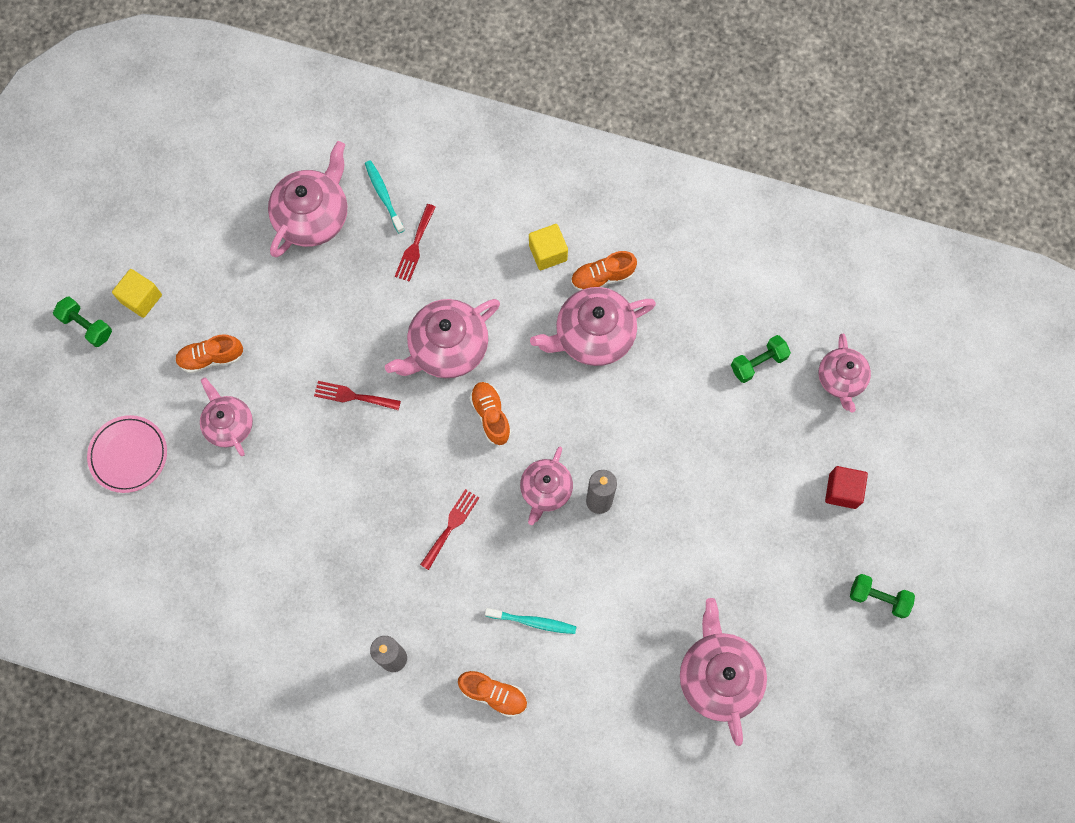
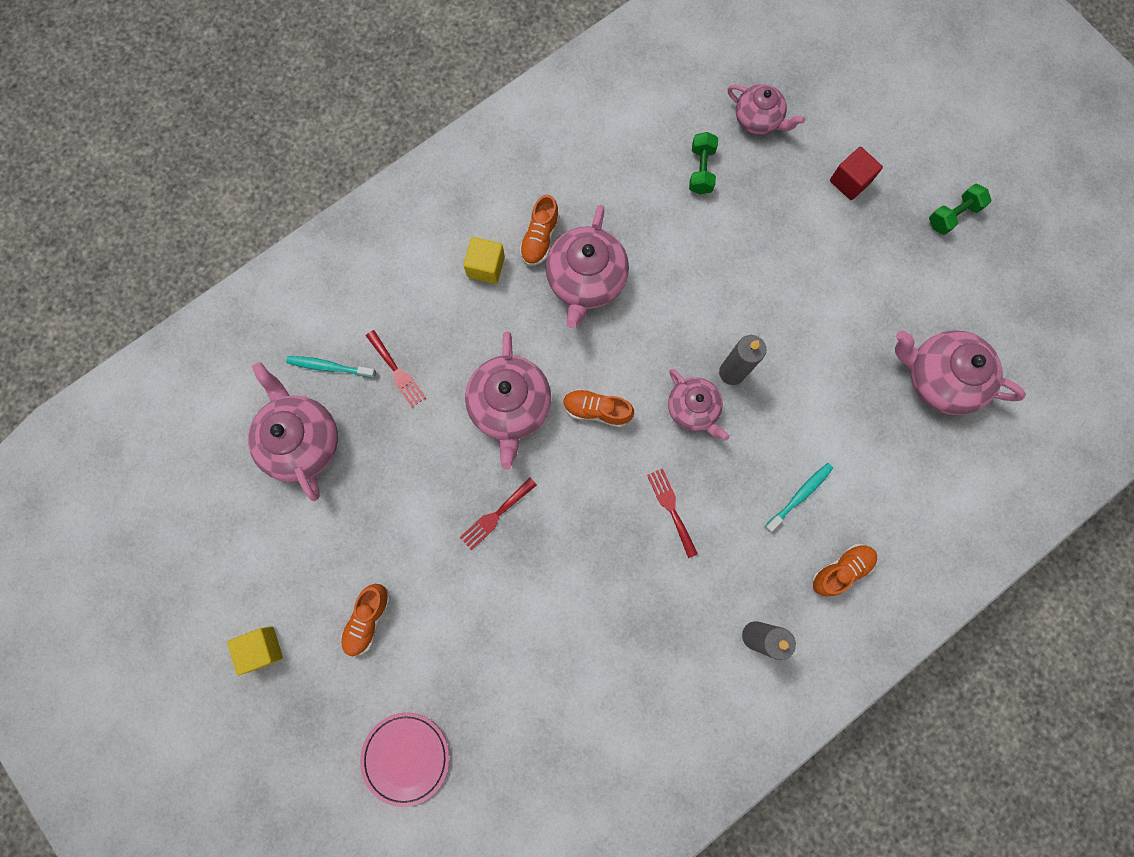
camera: 55 degrees left, 5 degrees up
green dumbbell [53,297,112,347] -> none
pink teapot [200,377,253,456] -> none

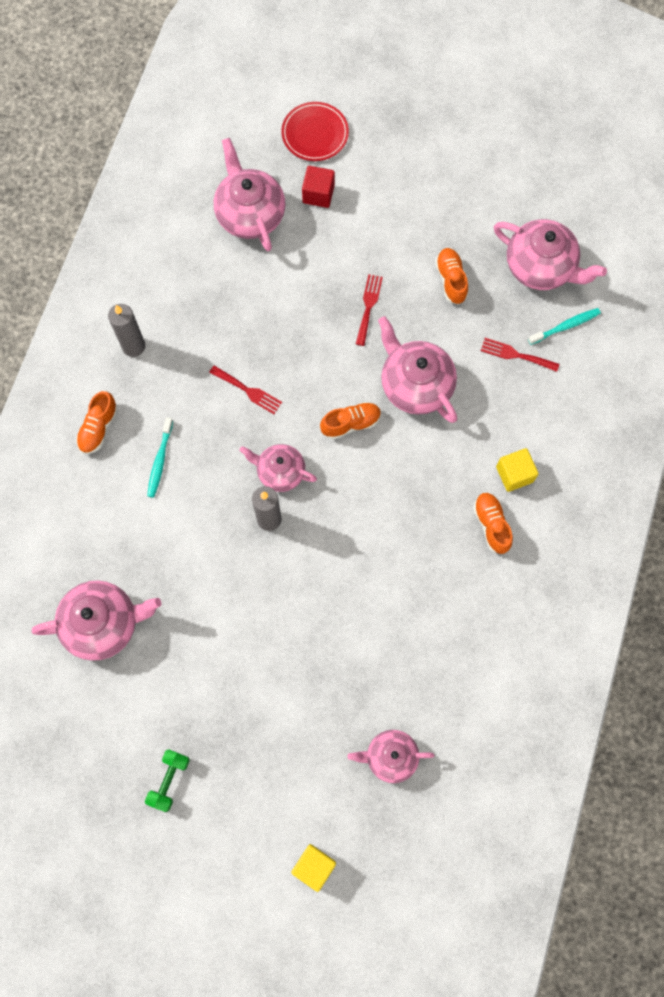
camera: 145 degrees right, 5 degrees down
yellow cube [227,626,283,675] -> yellow cube moved to [291,844,336,892]
orange shoe [341,584,390,656] -> orange shoe moved to [435,248,468,304]
pink plate [360,713,449,807] -> red plate [281,102,349,161]
pink teapot [545,205,629,328] -> pink teapot moved to [214,138,285,251]
green dumbbell [689,132,718,194] -> none
red cube [830,147,883,200] -> red cube moved to [302,166,335,208]

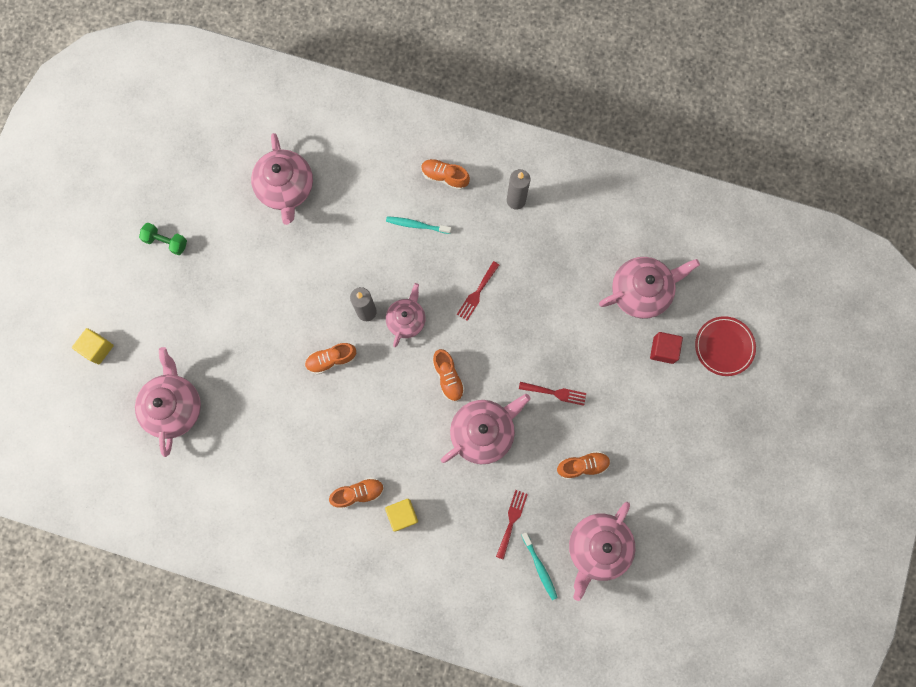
camera: 90 degrees right, 5 degrees up
pink teapot [348,730,435,783] -> pink teapot [135,347,201,457], size x1.57
none -> orange shoe [305,343,356,375]

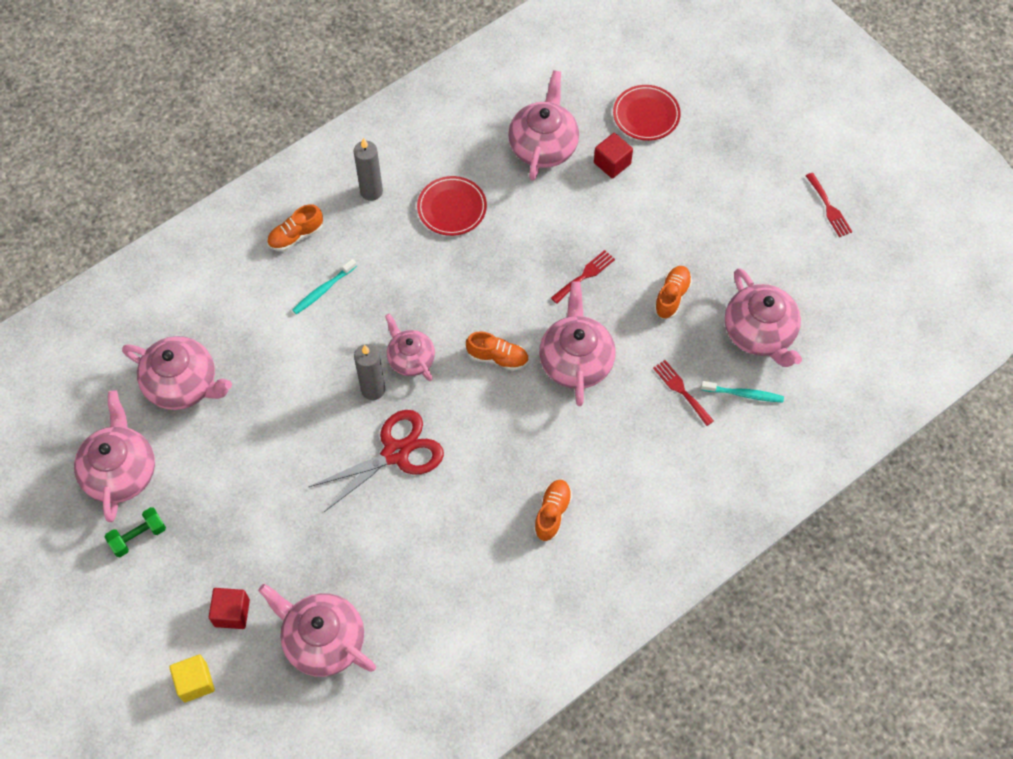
camera: 55 degrees left, 15 degrees down
orange shoe [305,343,356,375] -> red scissors [309,410,444,512]
yellow cube [385,499,418,532] -> none
red fork [457,261,499,321] -> red fork moved to [806,173,852,237]
none -> pink teapot [74,391,155,522]
none -> red cube [209,588,250,629]
none -> red plate [417,176,487,236]

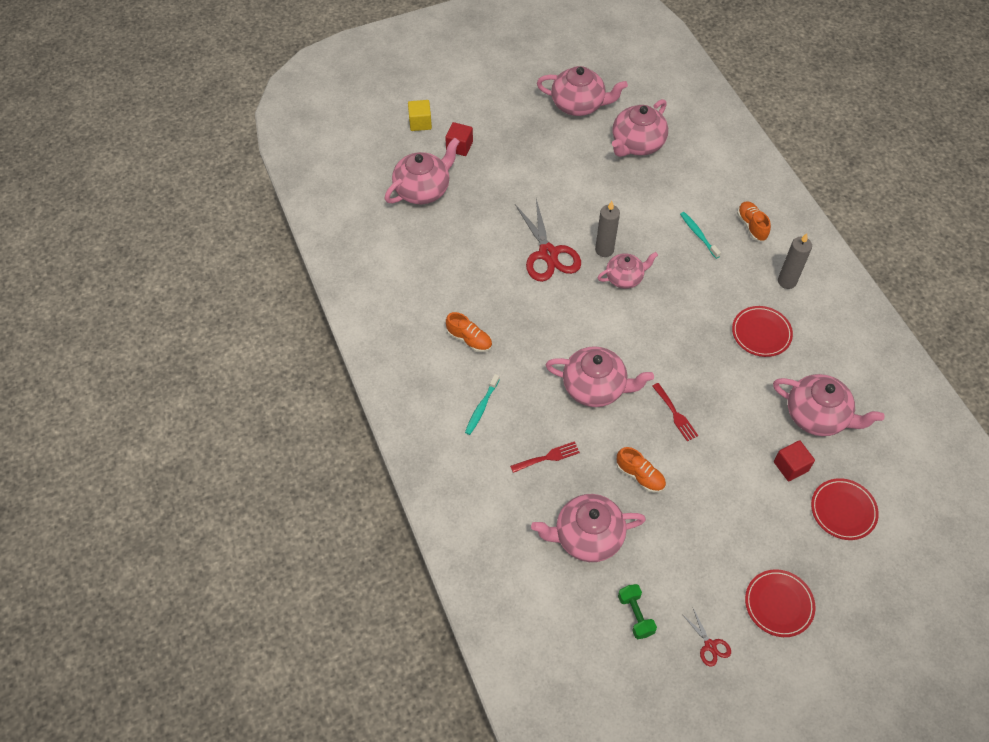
camera: 105 degrees right, 5 degrees down
green dumbbell [105,507,166,557] -> green dumbbell moved to [618,584,657,639]
orange shoe [466,331,529,371] -> none
turquoise toothbrush [701,381,784,402] -> turquoise toothbrush moved to [465,374,500,435]
red fork [806,173,852,237] -> red scissors [682,608,731,667]
none -> red plate [745,569,816,637]

